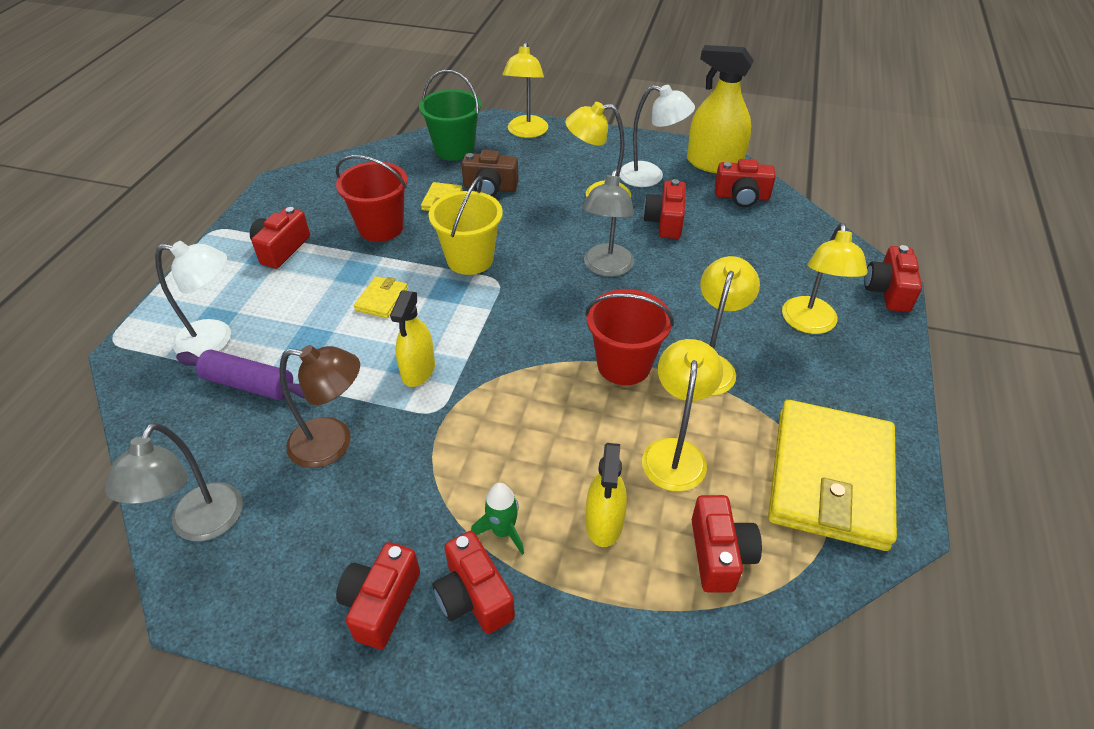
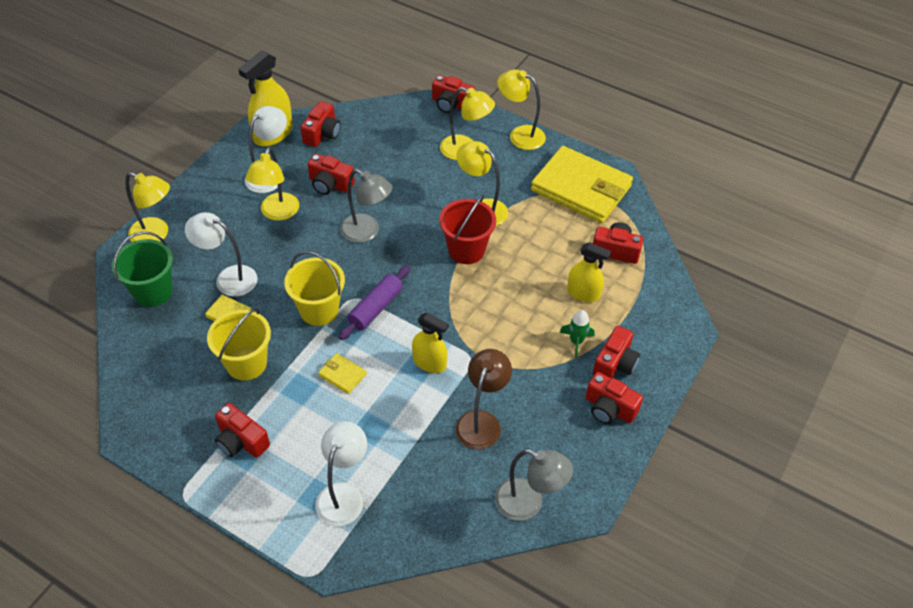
camera: 75 degrees left, 5 degrees up
purple rolling pin [176,349,305,400] -> purple rolling pin moved to [339,266,410,340]
red bucket [336,155,408,242] -> yellow bucket [207,308,271,381]
red camera [432,531,515,634] -> red camera turned 45 degrees counterclockwise [593,326,640,378]
brown camera [461,150,519,197] -> white lamp [185,212,258,297]
yellow lamp [642,339,723,491] -> yellow lamp moved to [497,70,546,150]

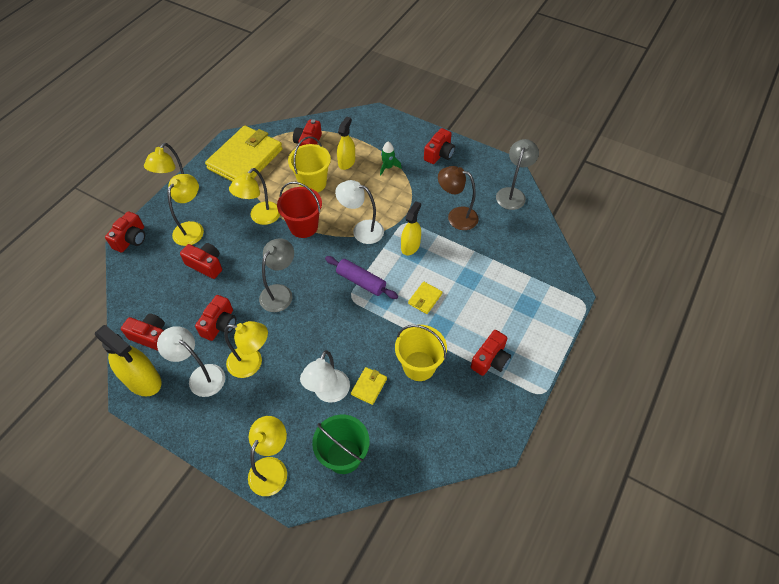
camera: 90 degrees left, 5 degrees up
yellow bucket [284,251,345,326] -> yellow bucket moved to [288,136,331,193]
white lamp [315,421,367,526] -> white lamp moved to [335,180,384,244]
red camera [593,326,640,378] -> red camera moved to [180,243,222,279]

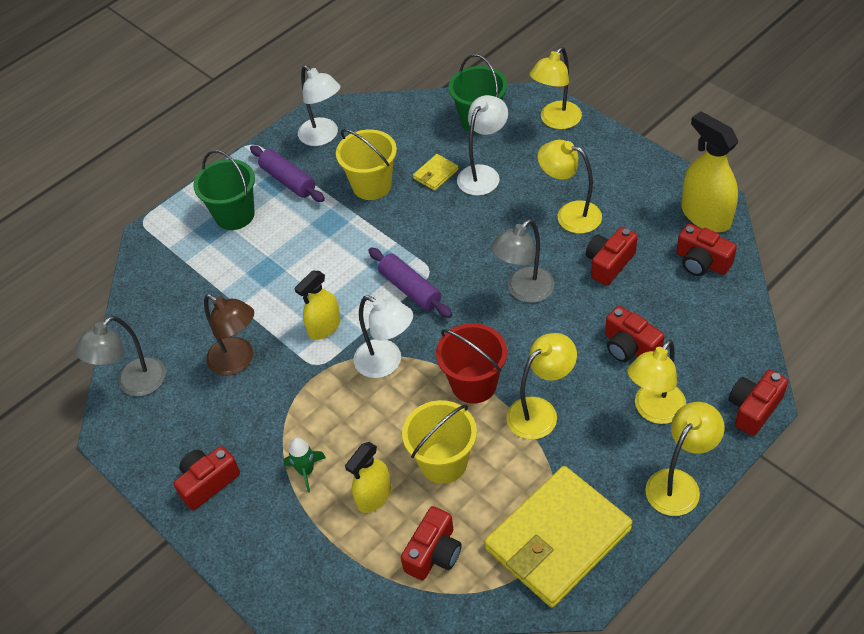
camera: 160 degrees left, 5 degrees down
white lamp [157,326,225,397] -> white lamp moved to [298,65,340,146]
yellow wallet [408,281,442,314] -> none
red camera [471,330,511,376] -> purple rolling pin [250,145,325,202]
none -> green bucket [193,150,255,230]

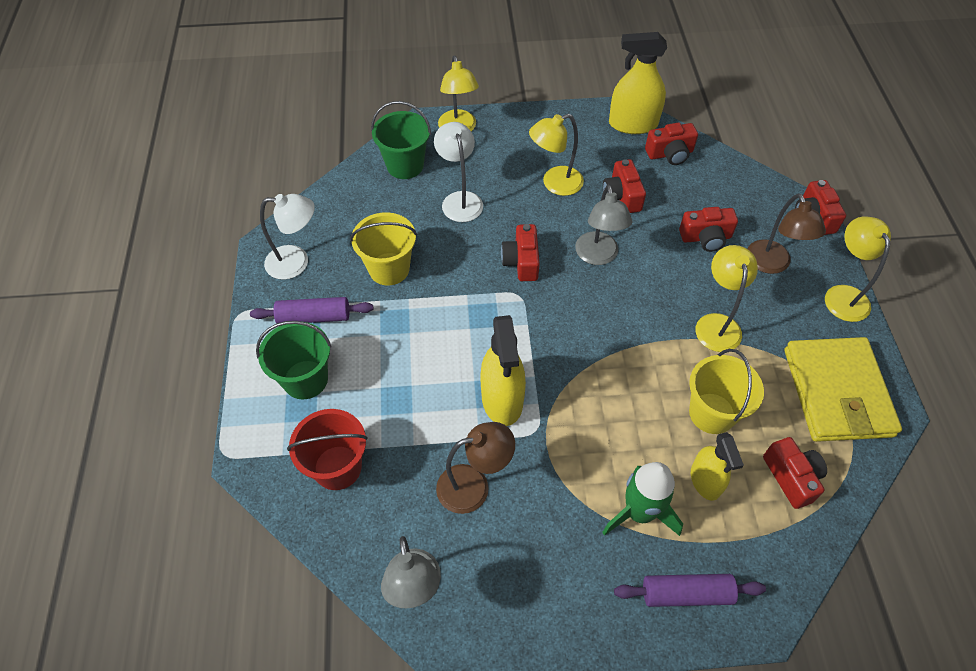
camera: 55 degrees left, 5 degrees up
red camera [173,446,240,510] -> red camera moved to [501,224,540,281]
green rocket [284,438,326,492] -> green rocket [602,462,683,536], size x1.76
yellow spray bottle [294,271,341,340] -> yellow spray bottle [480,315,526,426], size x1.55
white lamp [354,295,413,378] -> none
purple rolling pin [368,247,452,318] -> purple rolling pin moved to [614,574,766,607]
yellow wallet [413,154,459,191] -> none
red bucket [436,323,507,404] -> red bucket moved to [287,409,368,490]
yellow lamp [627,340,686,424] -> brown lamp [748,193,826,274]

